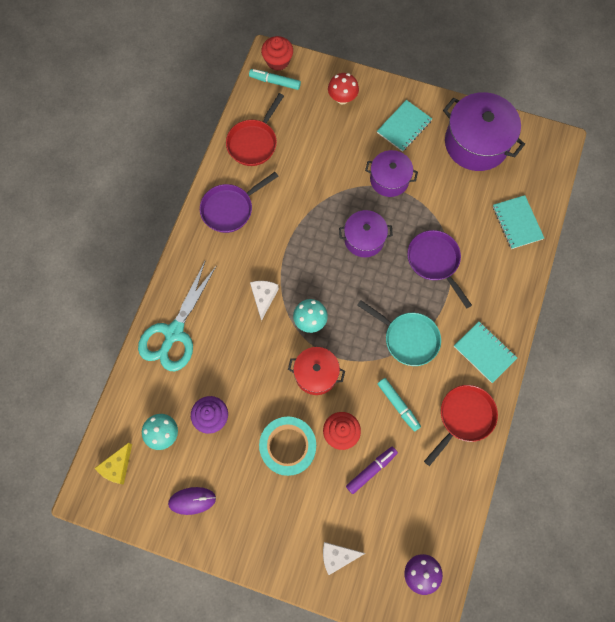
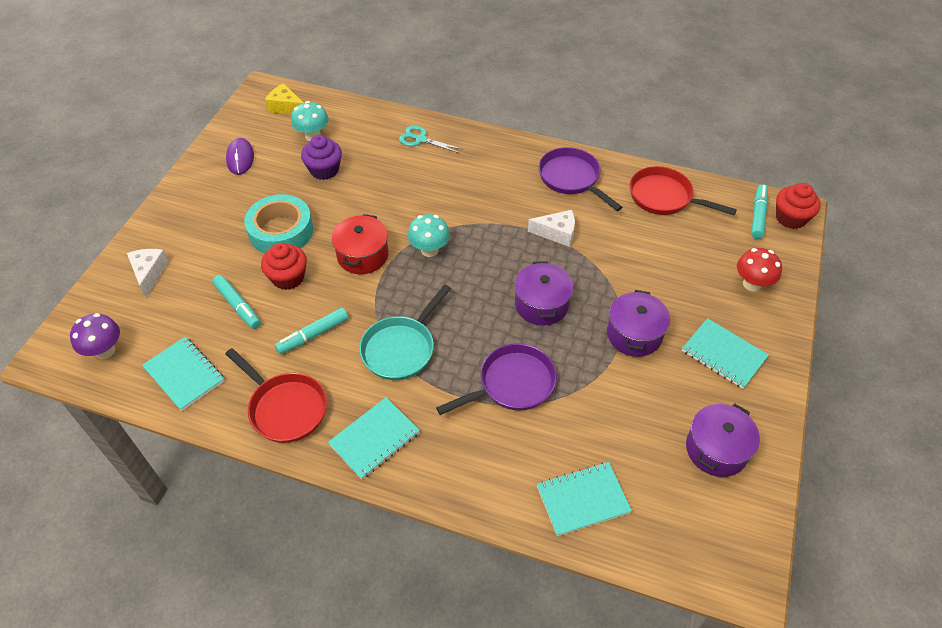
camera: 90 degrees right, 20 degrees down
turquoise scissors [138,262,217,371] -> turquoise scissors [399,126,463,153], size x0.51
white cheese [250,281,279,321] -> white cheese moved to [528,210,575,247]
purple marker [346,447,398,494] -> turquoise marker [212,275,261,329]
purple pot [443,92,525,171] -> purple pot [686,404,760,477], size x0.60
none -> turquoise notebook [142,337,225,411]

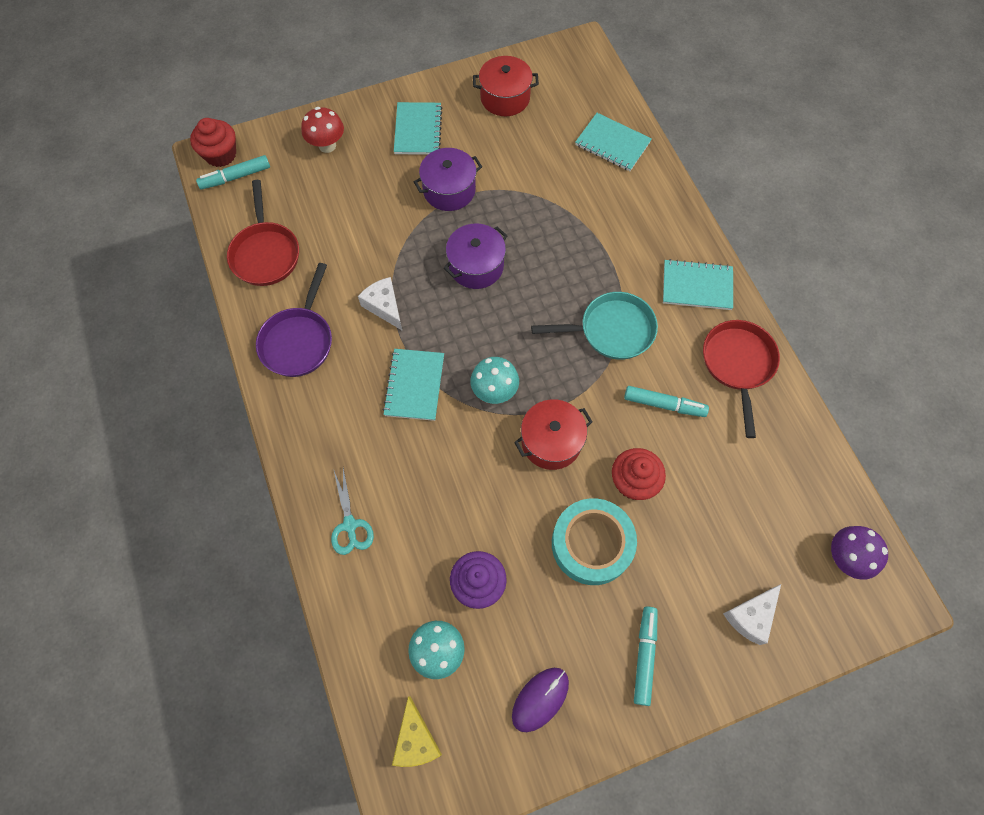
camera: 130 degrees left, 15 degrees up
turquoise notebook [142,337,225,411] -> turquoise notebook moved to [383,349,444,421]
turquoise marker [212,275,261,329] -> turquoise marker moved to [634,606,657,706]
purple pan [436,343,557,415] -> none
purple pot [686,404,760,477] -> red pot [473,56,539,116]

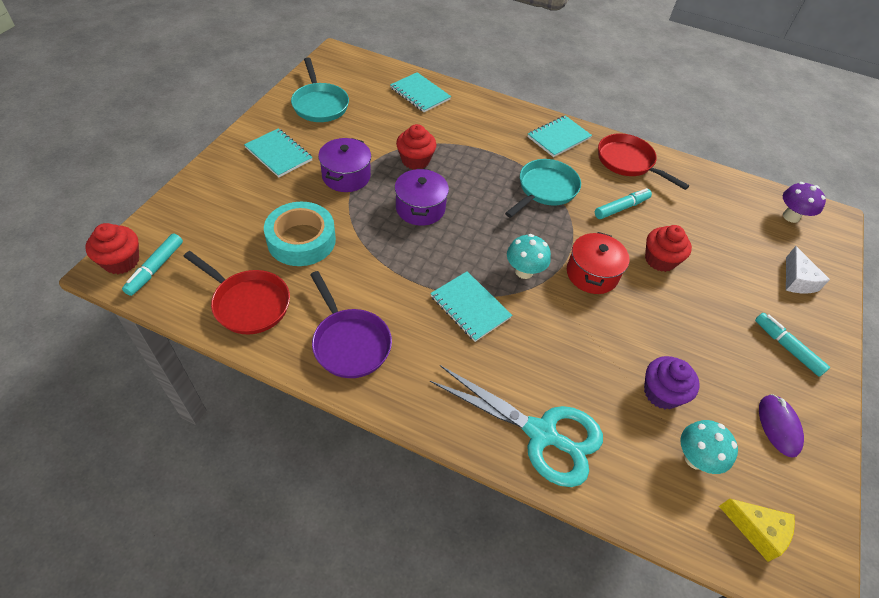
camera: 50 degrees left, 15 degrees down
red mushroom [301,107,344,153] -> none
turquoise scissors [331,468,374,555] -> turquoise scissors [430,365,603,487], size x1.96
white cheese [358,277,402,330] -> none
red pot [473,56,539,116] -> turquoise pan [291,58,349,122]
turquoise tape [552,498,637,585] -> turquoise tape moved to [264,202,336,266]
turquoise notebook [575,113,652,171] -> turquoise notebook turned 60 degrees clockwise [390,72,451,112]
none -> red cupcake [396,124,437,170]

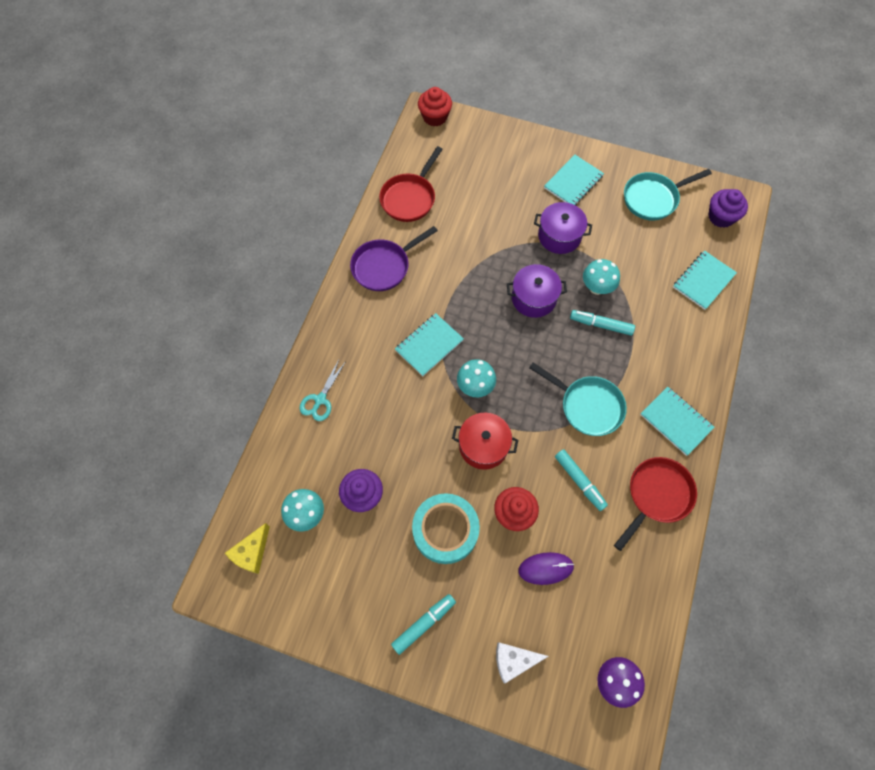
camera: 90 degrees right, 15 degrees up
turquoise marker [122,233,183,296] -> turquoise marker moved to [570,310,635,336]
turquoise tape [264,202,336,266] -> turquoise tape moved to [412,493,480,564]
red cupcake [396,124,437,170] -> turquoise mushroom [583,259,620,295]
turquoise scissors [430,365,603,487] -> turquoise scissors [300,360,345,421], size x0.51
purple mouse [759,394,804,458] -> purple mouse moved to [518,552,574,585]
none -> purple cupcake [708,189,748,228]

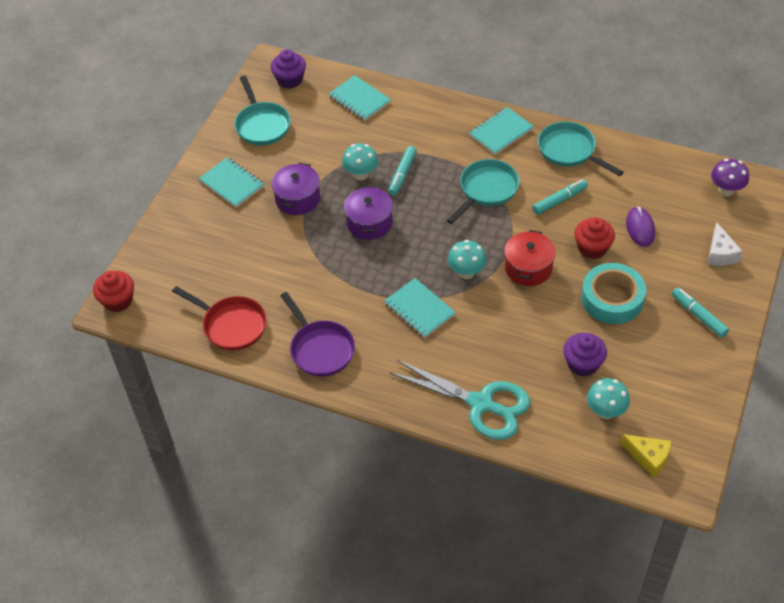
camera: 85 degrees left, 15 degrees down
turquoise scissors [300,360,345,421] -> turquoise scissors [389,359,530,440], size x1.96
red pan [614,457,697,551] -> turquoise pan [538,122,624,176]

